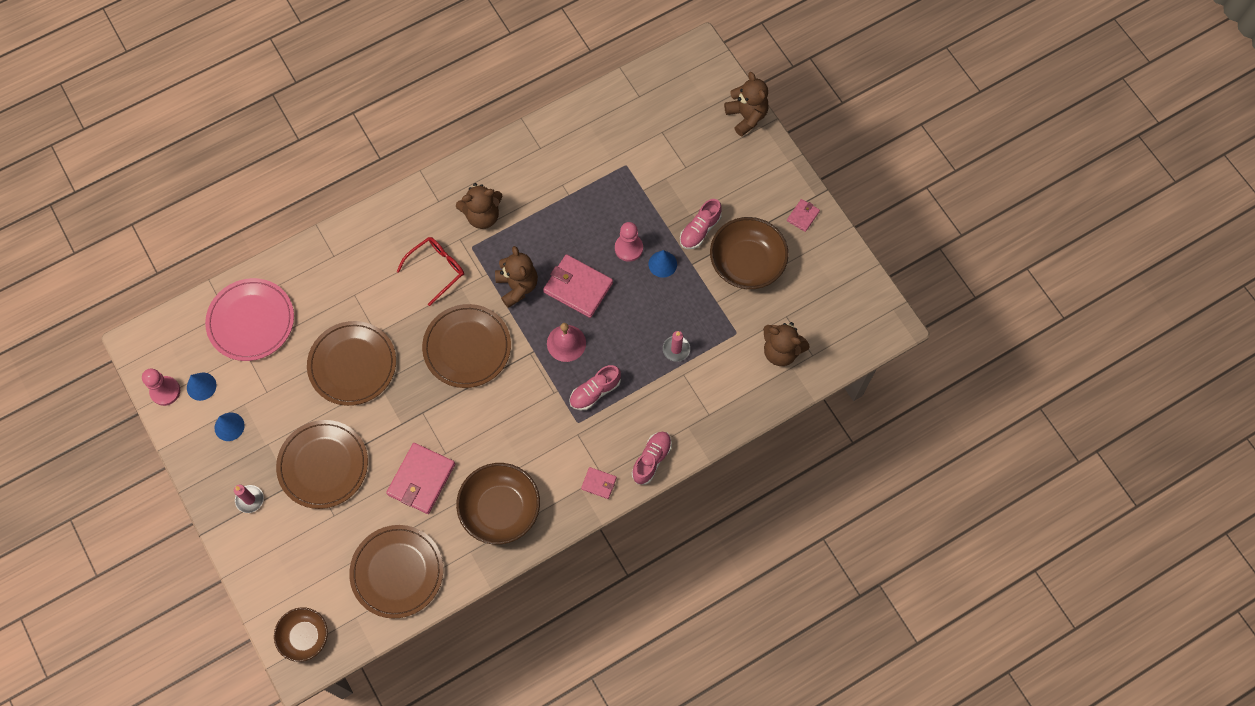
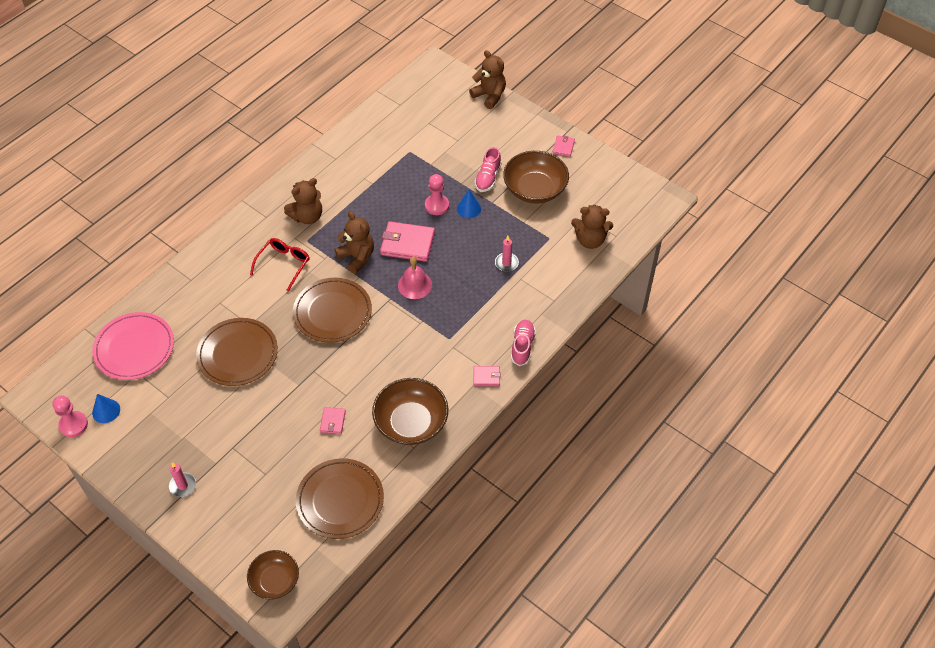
camera: 20 degrees left, 15 degrees down
blue cone [214,413,245,441] -> none
brown plate [276,420,368,509] -> none
pink wallet [386,443,455,514] -> pink wallet [320,407,346,434], size x0.51
pink shoe [569,365,621,410] -> none

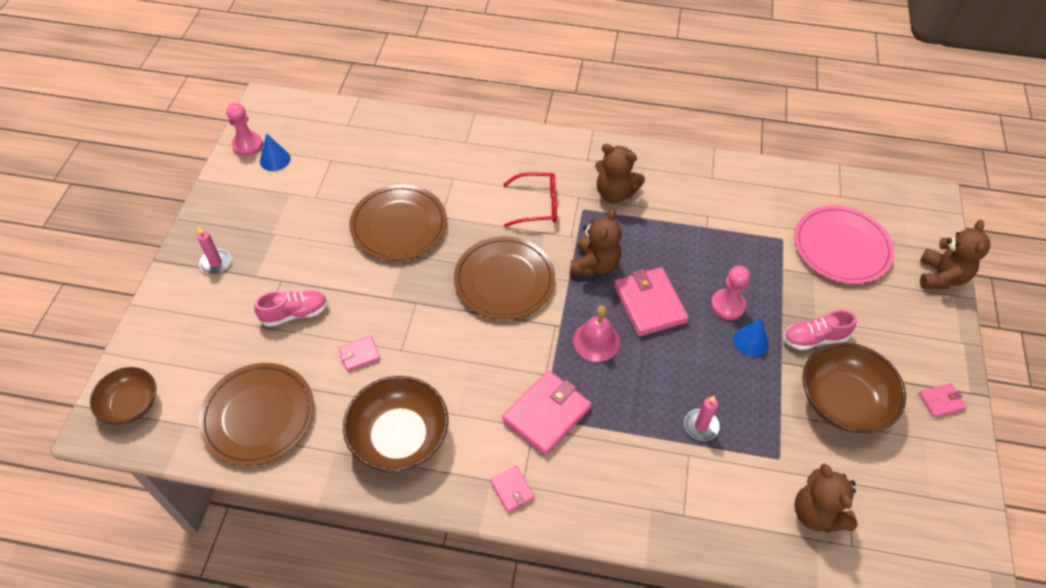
camera: 60 degrees right, 0 degrees up
pink plate [92,312,174,380] -> pink plate moved to [794,205,894,284]
pink shoe [511,320,536,366] -> pink shoe moved to [254,291,328,327]
none -> pink wallet [502,370,592,456]

